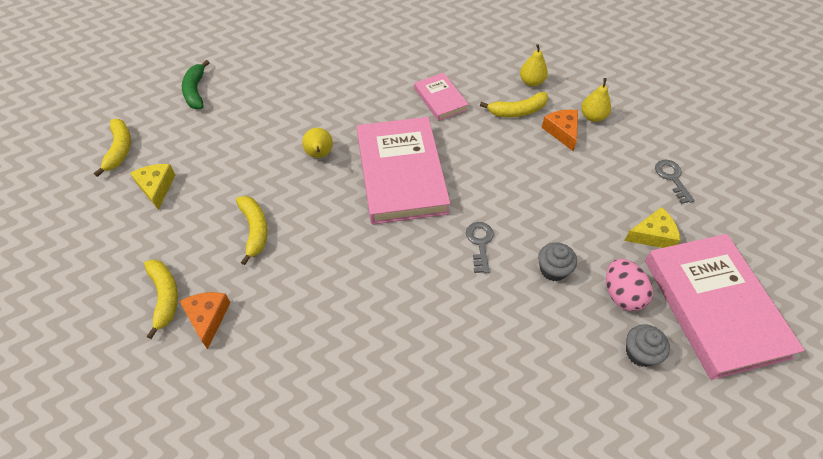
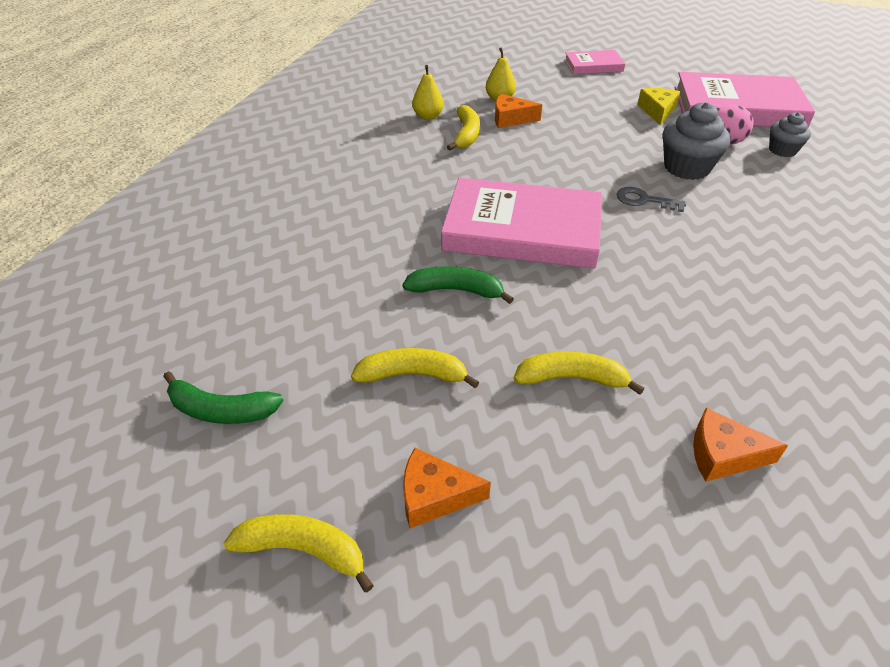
camera: 70 degrees left, 10 degrees down
yellow cheese [130,164,175,210] -> orange cheese [403,448,491,528]
yellow banana [144,260,178,339] -> yellow banana moved to [351,348,479,388]
yellow pear [302,128,333,158] -> green banana [402,266,514,304]
pink book [414,73,469,121] -> pink book moved to [564,50,625,74]
grey cupcake [538,242,577,281] -> grey cupcake [663,102,731,180], size x1.64
grey key [655,160,695,204] -> none

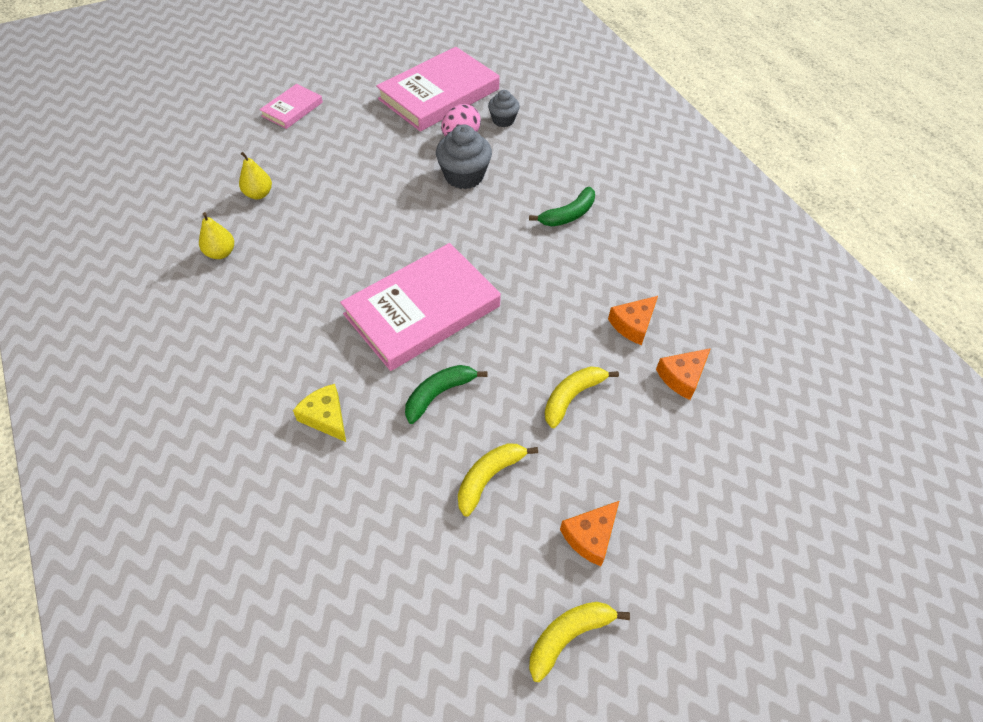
camera: 50 degrees left, 10 degrees up
green banana [163,371,284,424] -> green banana moved to [529,187,595,226]
yellow banana [447,105,480,150] -> none
orange cheese [495,94,542,128] -> orange cheese moved to [608,296,658,345]
grey key [617,187,686,212] -> none
yellow cheese [637,88,680,125] -> yellow cheese moved to [293,384,346,442]

